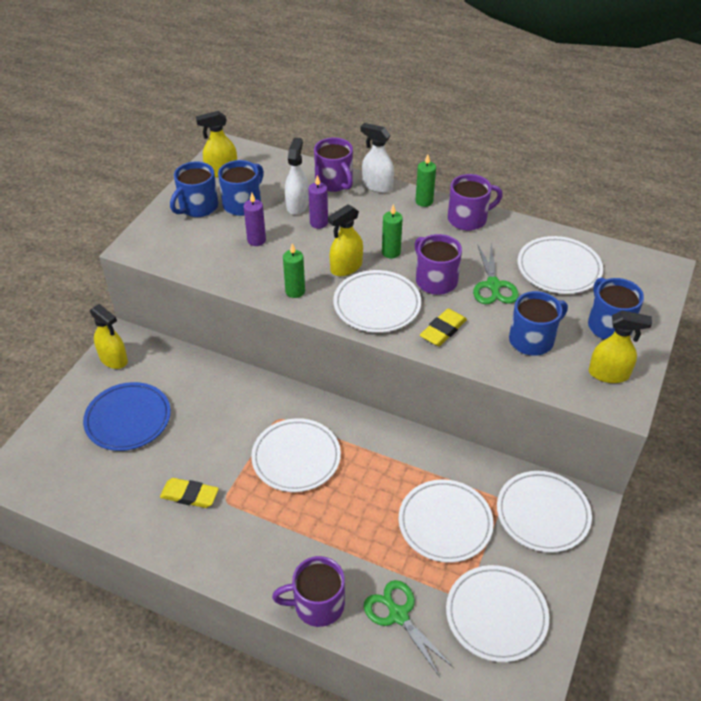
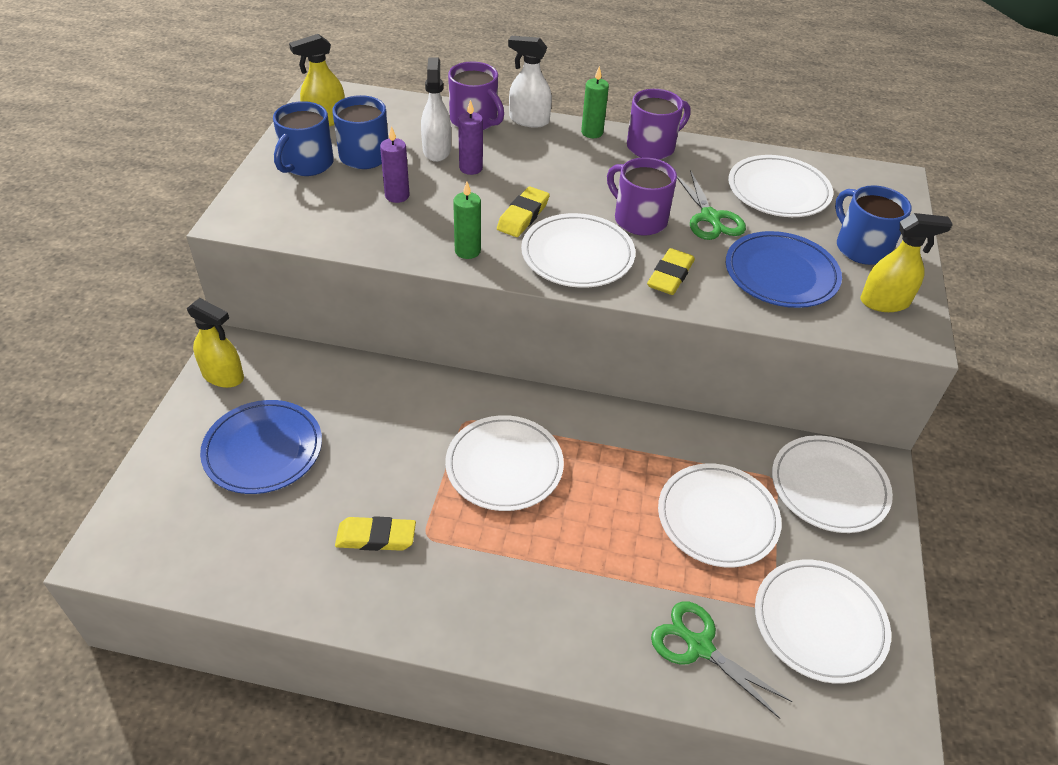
camera: 15 degrees left, 0 degrees up
purple mug [272,556,345,627] -> none
yellow spray bottle [328,205,363,276] -> yellow eraser [497,187,550,237]
green candle [382,204,403,258] -> none
blue mug [509,291,568,356] -> blue plate [726,231,842,308]

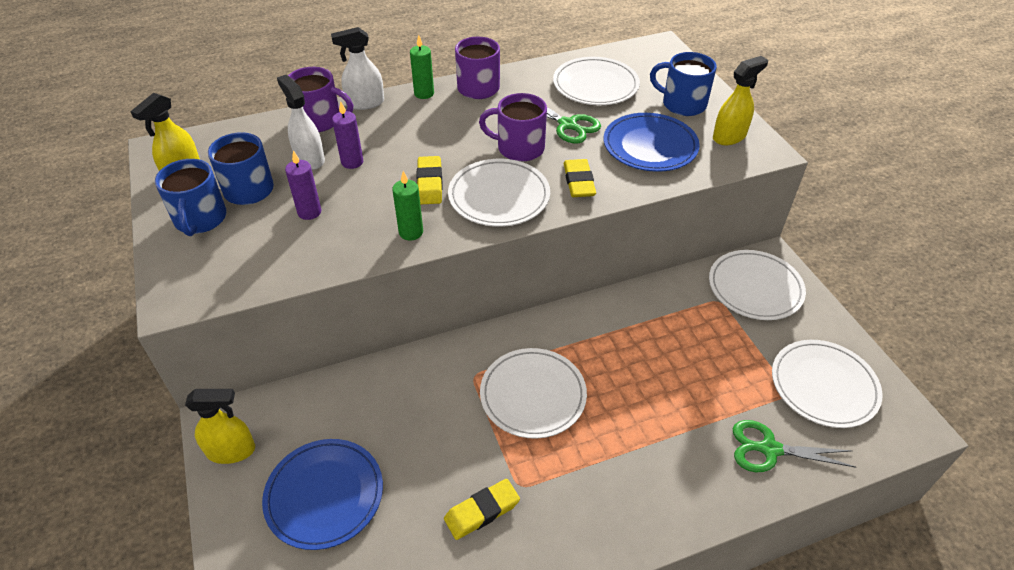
camera: 30 degrees left, 0 degrees up
white plate [658,463,782,568] -> none

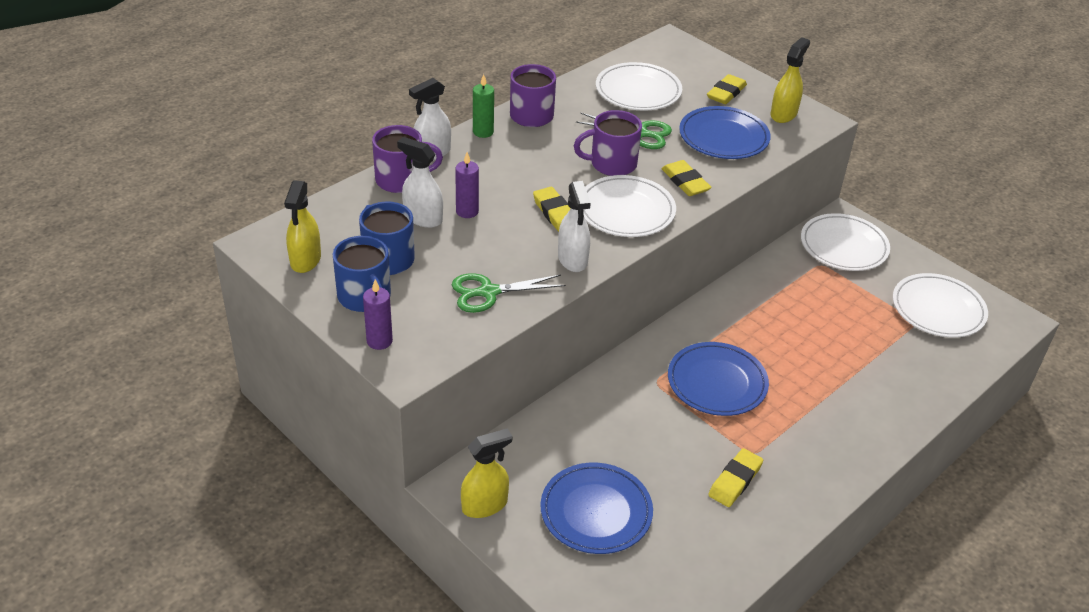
camera: 25 degrees left, 5 degrees down
purple candle [285,150,321,220] -> purple candle moved to [363,280,393,350]
green candle [392,171,423,240] -> white spray bottle [558,181,591,272]
white plate [480,348,587,439] -> blue plate [668,342,769,416]
blue mug [650,52,717,116] -> yellow eraser [707,74,747,104]
green scissors [733,420,856,472] -> green scissors moved to [452,273,566,313]

